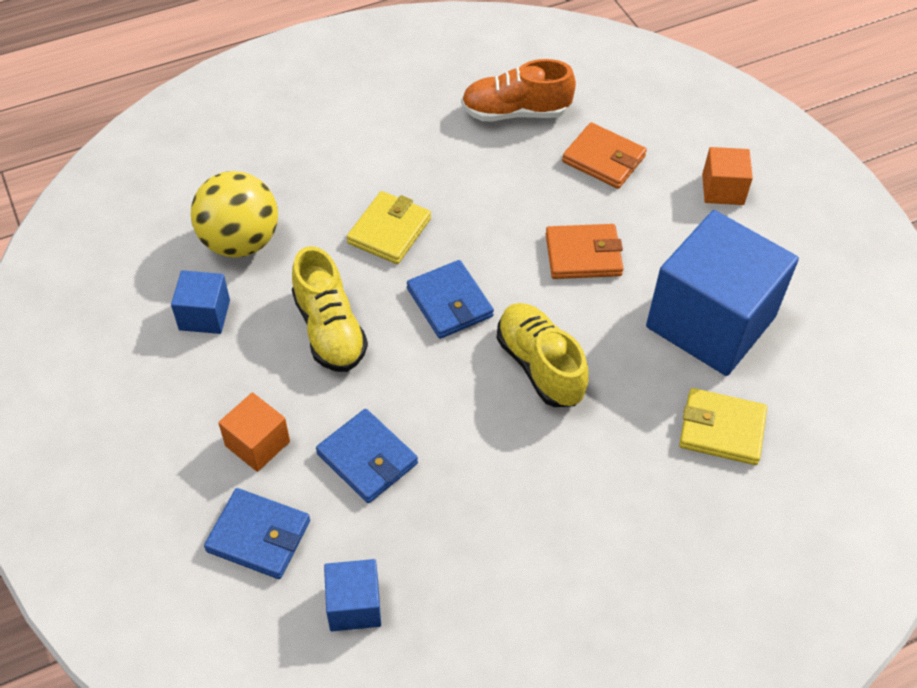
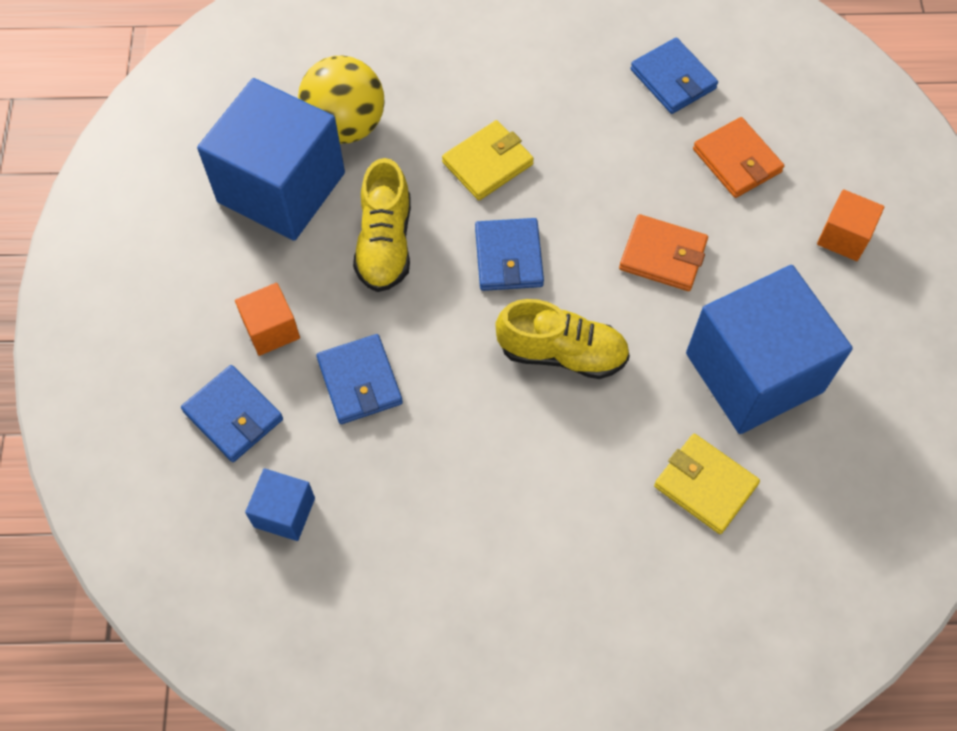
camera: 25 degrees right, 10 degrees up
blue cube [171,270,230,334] -> blue cube [197,78,345,241], size x2.22
orange shoe [461,59,576,121] -> blue wallet [630,38,718,114]
yellow shoe [497,303,589,407] -> yellow shoe turned 105 degrees clockwise [495,299,630,379]

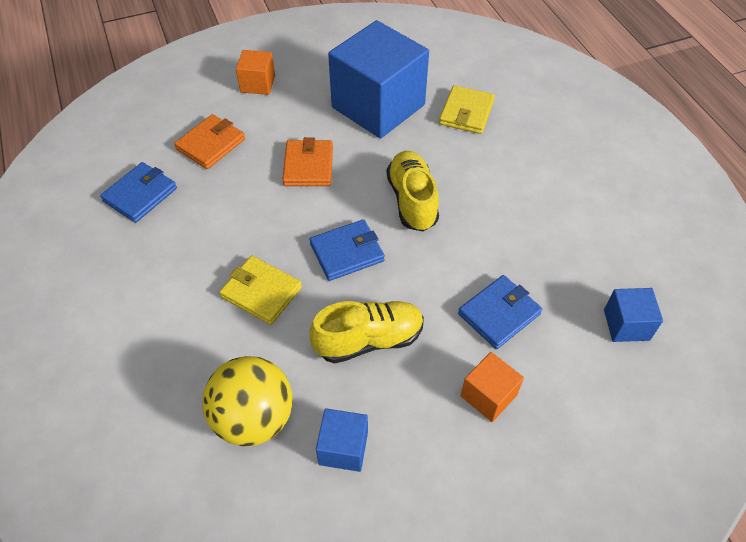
camera: 110 degrees left, 10 degrees down
blue wallet [181,365,283,462] -> none
blue cube [197,78,345,241] -> blue cube [316,408,368,472], size x0.45

